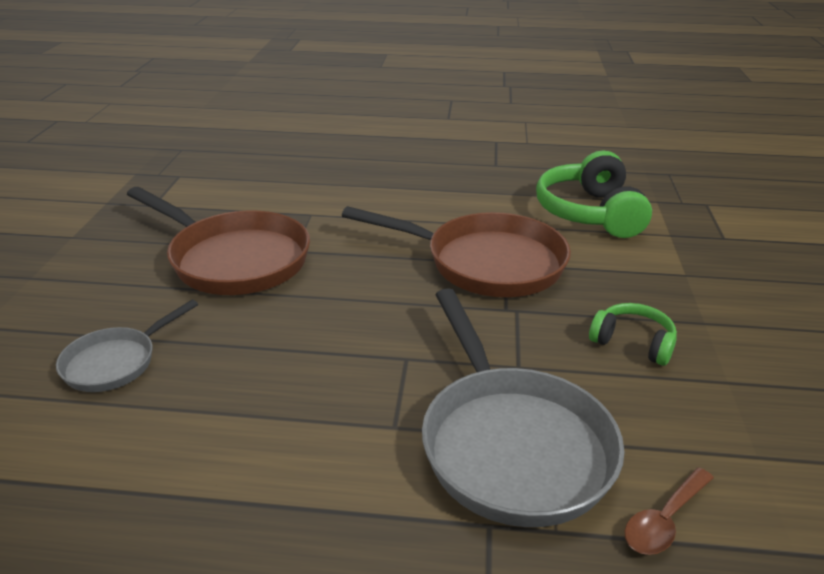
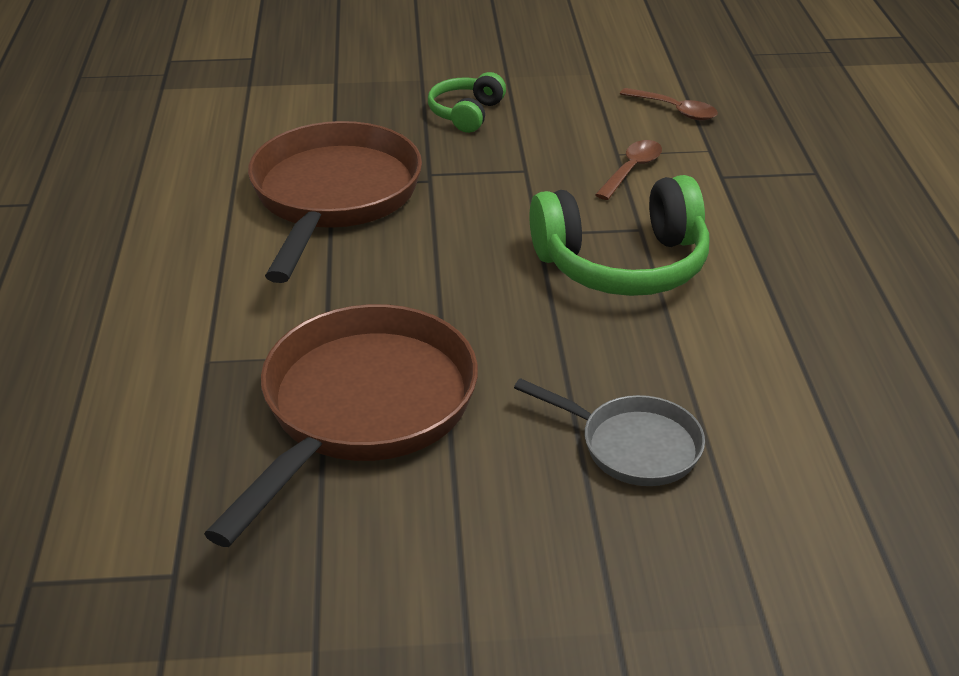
camera: 100 degrees left, 5 degrees up
grey pan [422,288,624,527] -> brown spoon [595,140,662,200]
green headphones [536,151,652,238] -> green headphones moved to [529,175,710,296]

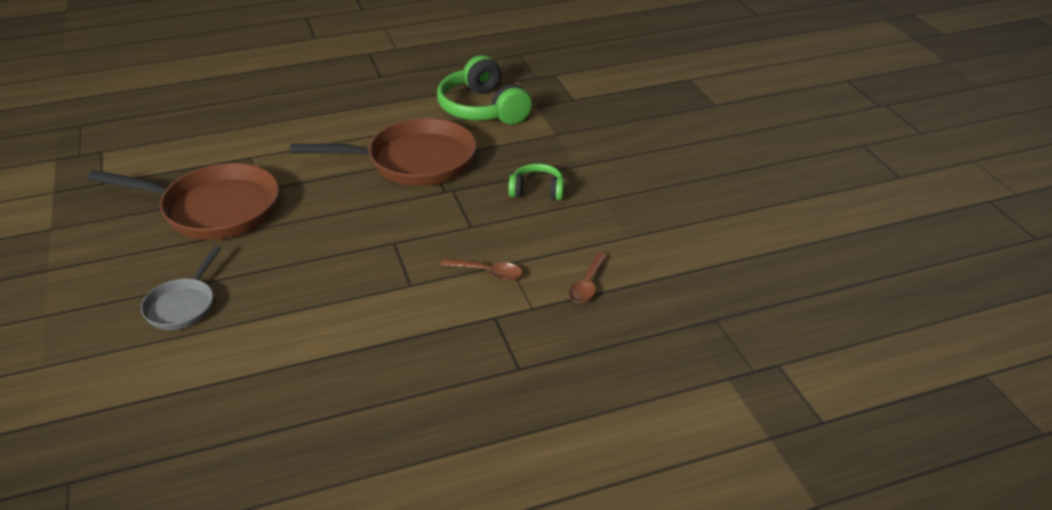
camera: 75 degrees right, 0 degrees up
green headphones [529,175,710,296] -> green headphones moved to [437,55,532,124]

